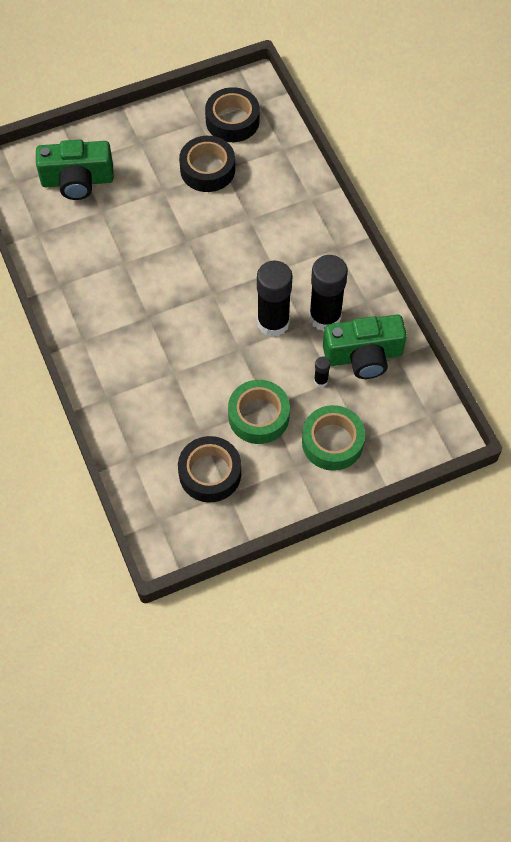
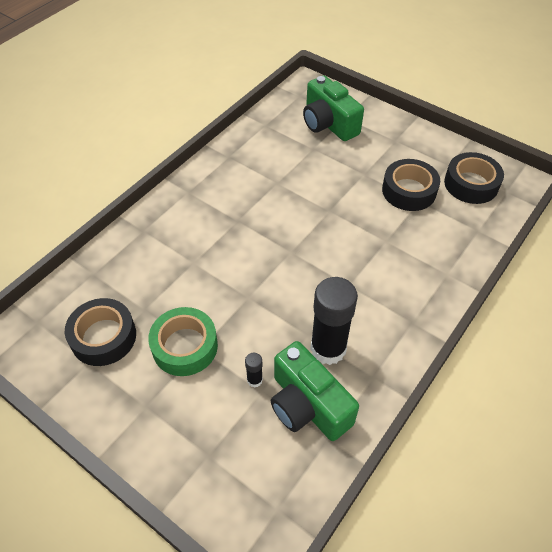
camera: 60 degrees right, 10 degrees down
black glue stick [257,260,293,337] -> none
green tape [302,405,365,471] -> none

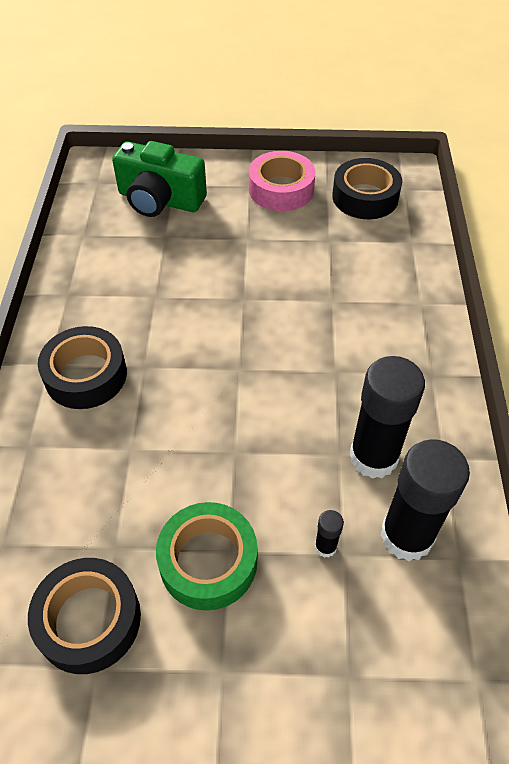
camera: 35 degrees left, 0 degrees up
green camera [271,341,359,441] -> black glue stick [381,439,470,561]
black tape [382,159,440,211] -> black tape moved to [38,326,127,409]
none -> pink tape [249,151,316,211]

